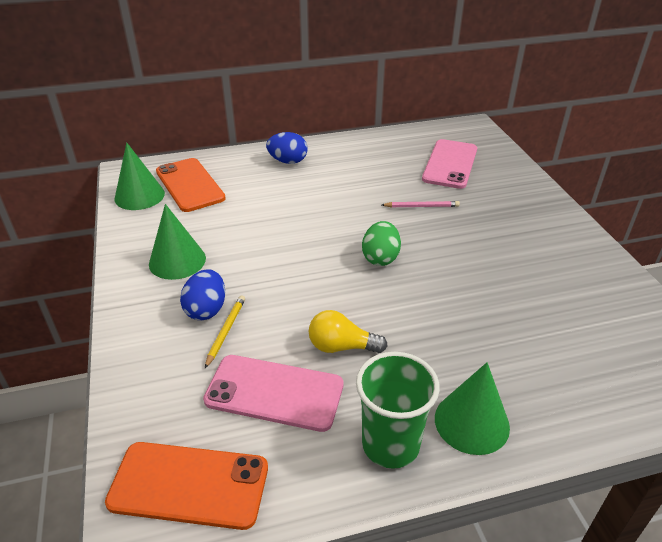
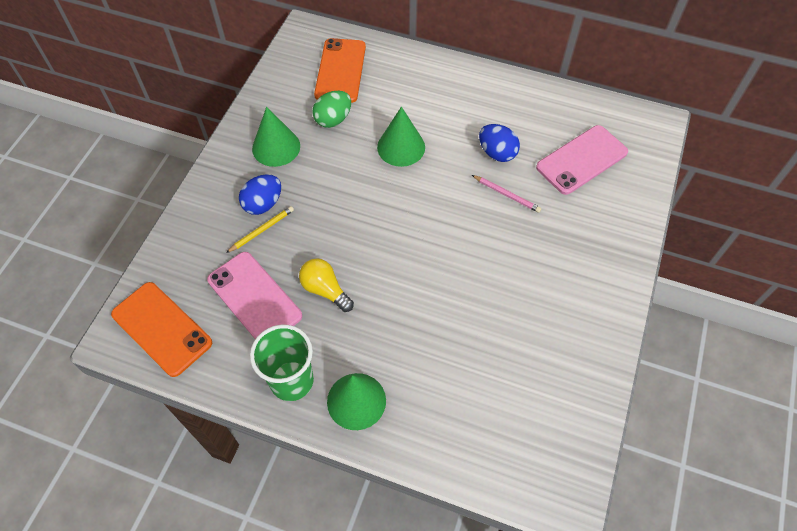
camera: 35 degrees right, 20 degrees up
green cone [115,142,165,210] -> green cone moved to [377,107,425,167]
blue egg [266,132,307,164] -> blue egg moved to [479,124,520,162]
green egg [362,221,401,266] -> green egg moved to [312,91,351,128]

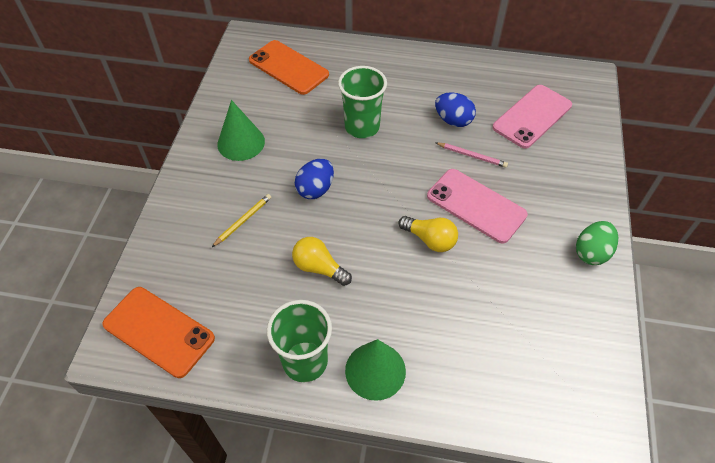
camera: 10 degrees left, 5 degrees down
pink phone [207,252,302,339] -> pink phone moved to [427,169,528,243]
blue egg [239,174,281,215] -> blue egg moved to [295,159,334,199]
green egg [312,91,351,128] -> green egg moved to [576,221,618,265]
orange phone [314,38,366,103] -> orange phone turned 45 degrees counterclockwise [249,40,329,95]
green cone [377,107,425,167] -> green cup [338,66,387,138]
none -> yellow light bulb [398,216,458,252]

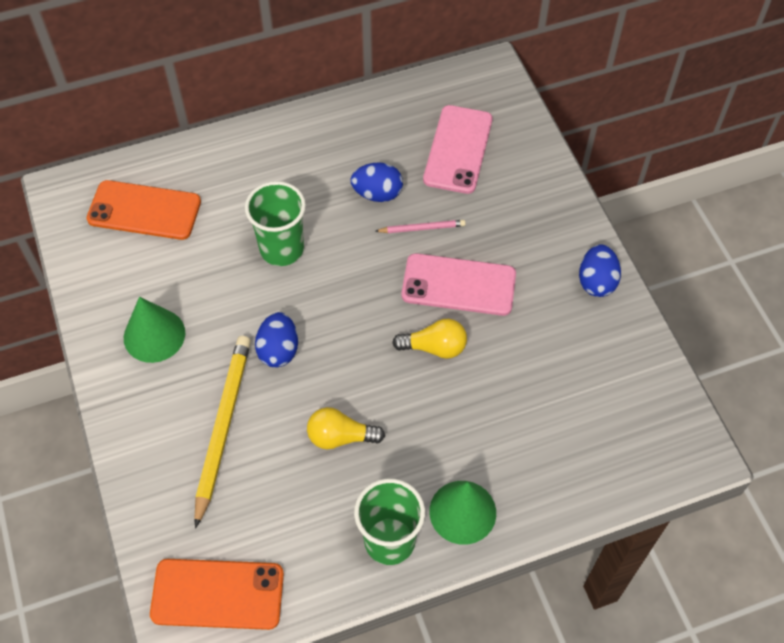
camera: 30 degrees left, 5 degrees up
yellow pencil [212,194,271,247] -> yellow pencil [194,336,251,529], size x2.06
green egg [576,221,618,265] -> blue egg [579,244,621,297]

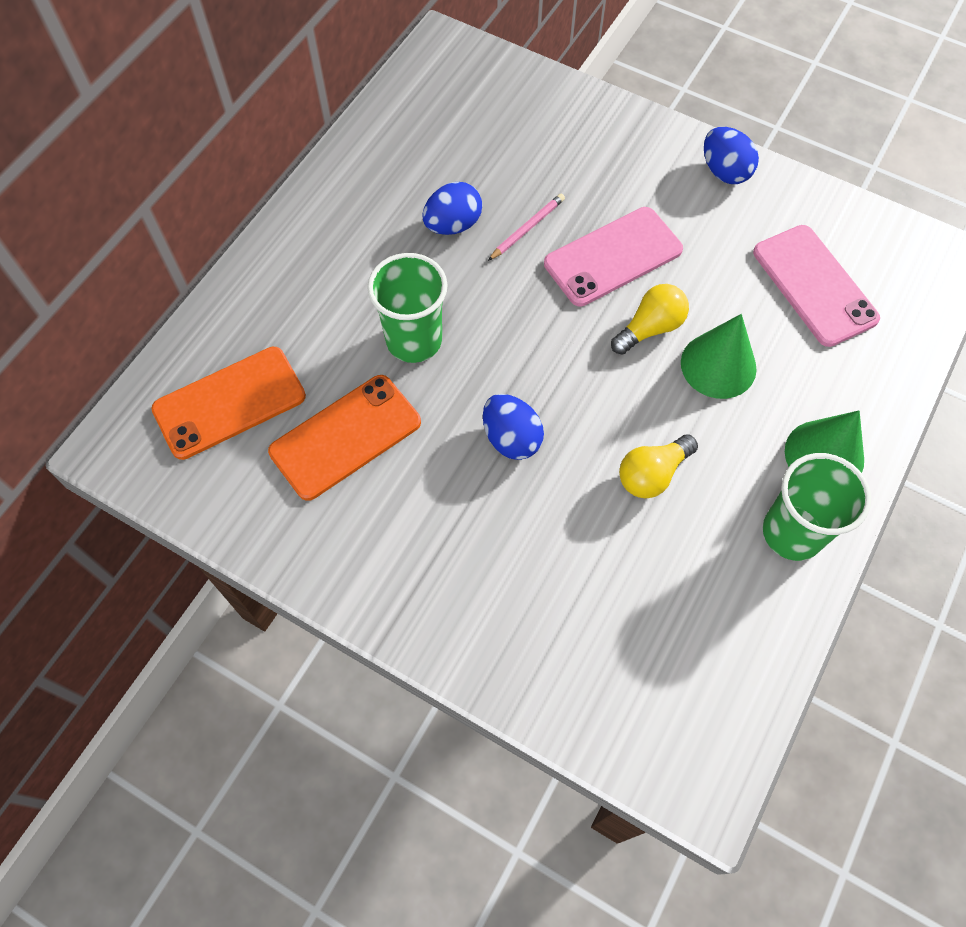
camera: 40 degrees left, 5 degrees up
green cone [124,297,185,363] -> green cone moved to [681,314,757,399]
orange phone [150,559,284,630] -> orange phone moved to [268,375,421,501]
yellow pencil [194,336,251,529] -> none
pink phone [423,105,493,194] -> pink phone moved to [753,225,880,347]

